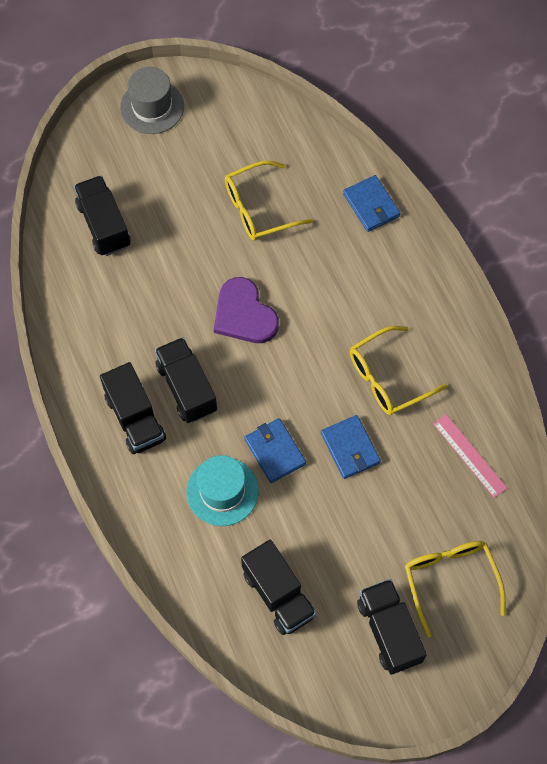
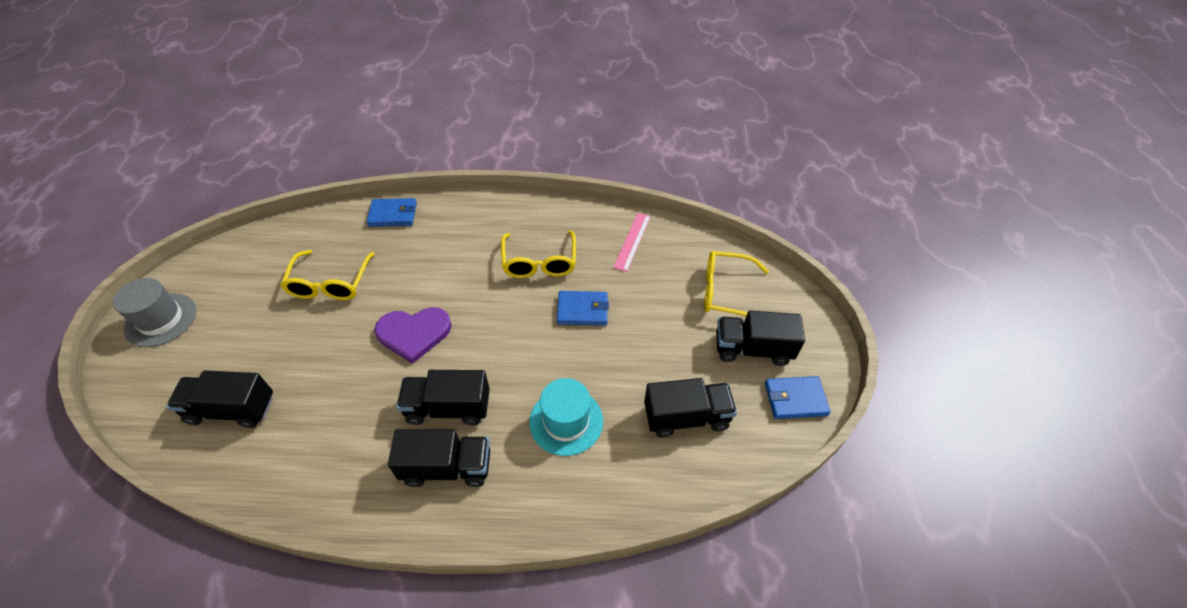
camera: 65 degrees left, 15 degrees down
blue wallet [244,418,306,483] -> blue wallet moved to [765,376,831,419]
pink ruler [433,415,507,498] -> pink ruler turned 60 degrees counterclockwise [613,213,651,272]

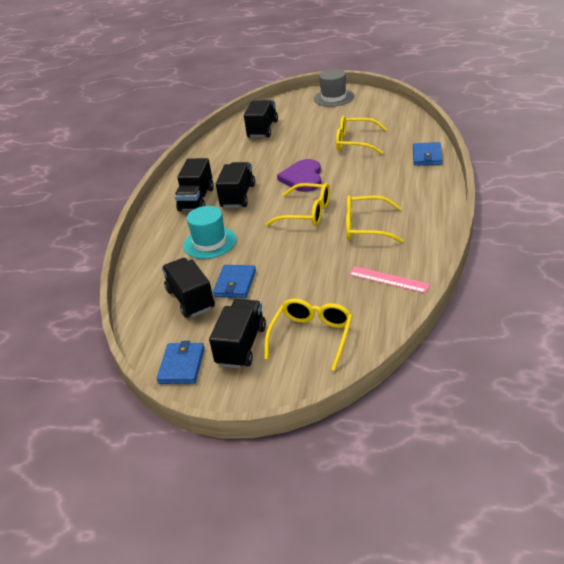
camera: 105 degrees right, 15 degrees down
blue wallet [557,291,609,326] -> blue wallet moved to [213,265,256,298]
black truck [644,378,737,438] -> black truck turned 150 degrees clockwise [162,258,215,318]
none -> yellow glasses [266,183,330,226]

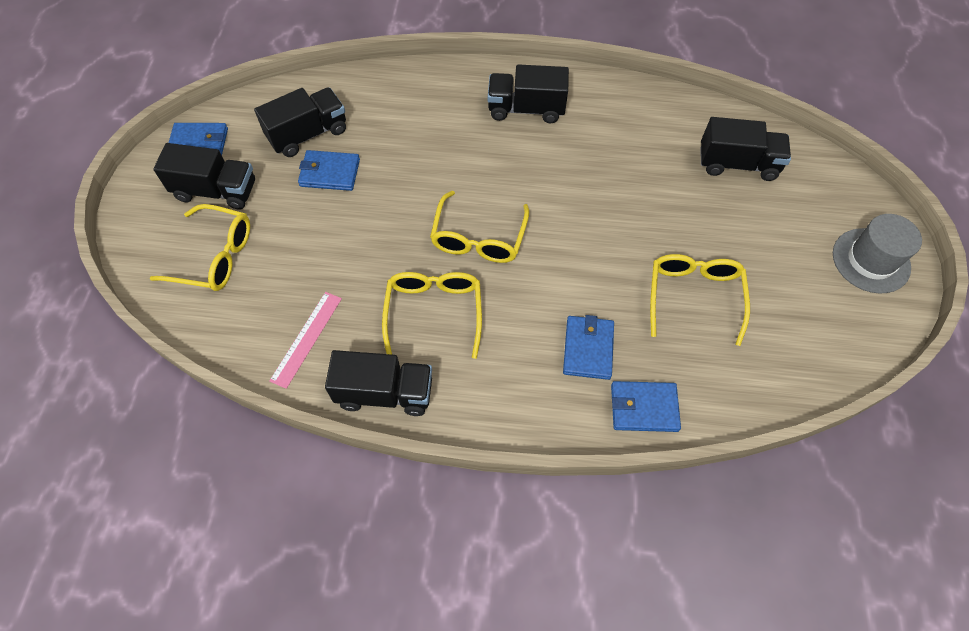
camera: 80 degrees right, 25 degrees up
turquoise hat [183,206,237,259] -> none
black truck [216,162,255,208] -> black truck moved to [325,350,432,416]
purple heart [277,159,321,192] -> none
none -> blue wallet [563,315,614,380]

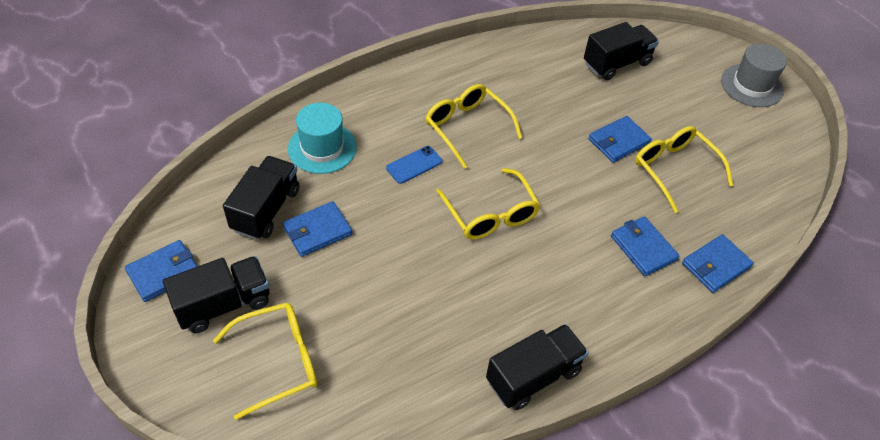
camera: 40 degrees left, 10 degrees down
pink ruler [269,292,342,389] -> none
yellow glasses [382,272,482,359] -> yellow glasses moved to [426,84,522,169]
black truck [488,64,569,123] -> none
none -> turquoise hat [288,103,357,174]
none -> blue phone [386,146,442,184]
none -> blue wallet [588,116,652,163]

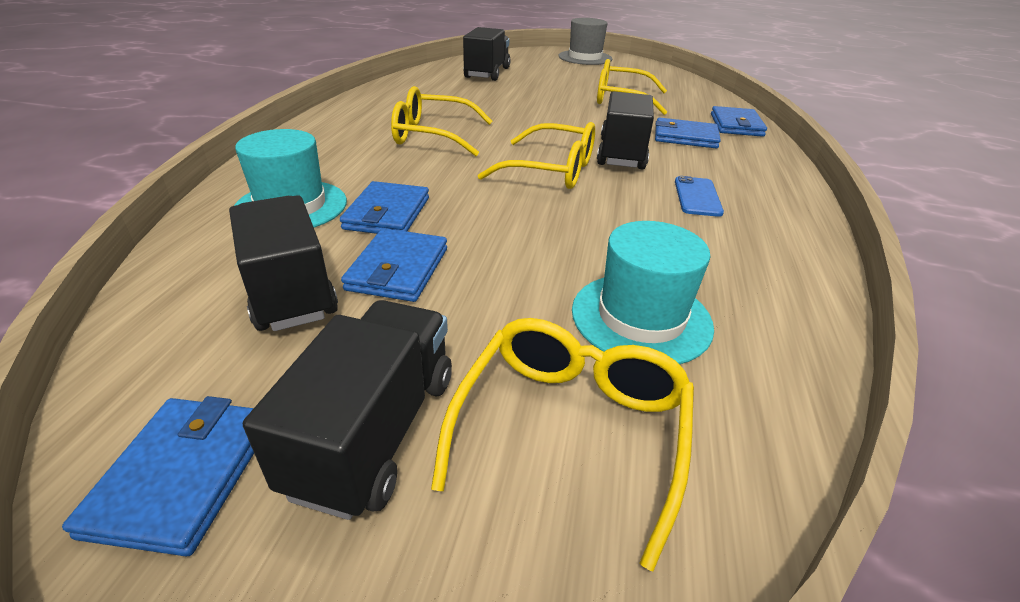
camera: 45 degrees left, 15 degrees down
blue phone [386,146,442,184] -> blue phone moved to [675,176,724,217]
black truck [486,324,588,410] -> black truck moved to [597,91,654,170]
blue wallet [588,116,652,163] -> blue wallet moved to [340,181,429,234]
none -> turquoise hat [572,221,714,364]

